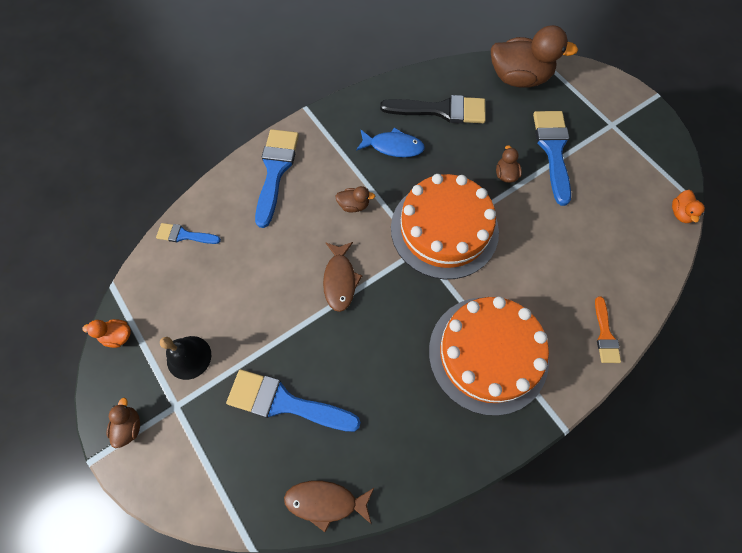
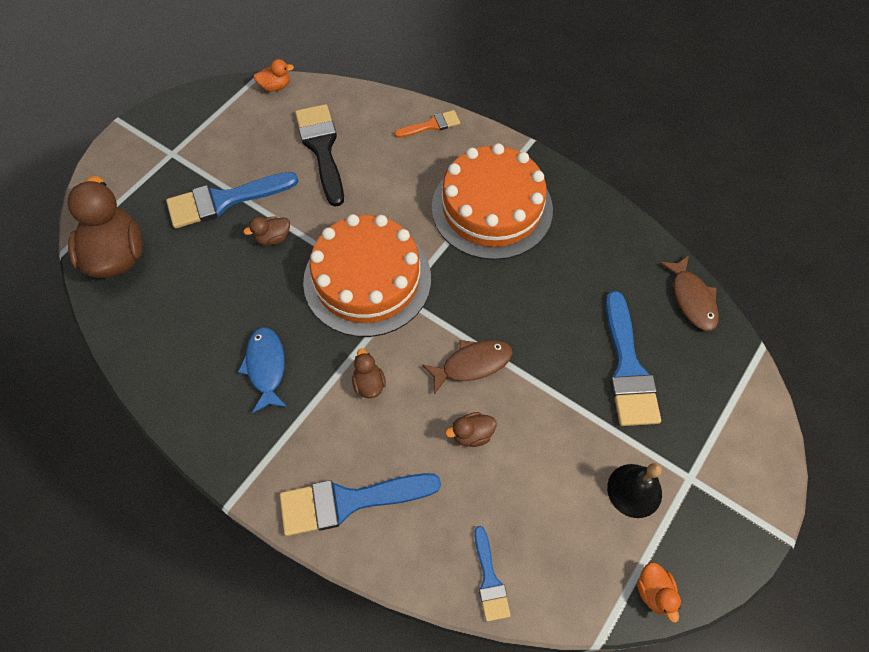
camera: 110 degrees left, 5 degrees down
brown duck [107,398,140,448] -> brown duck moved to [445,412,497,447]
black brush [380,95,486,123] -> black brush moved to [295,104,344,207]

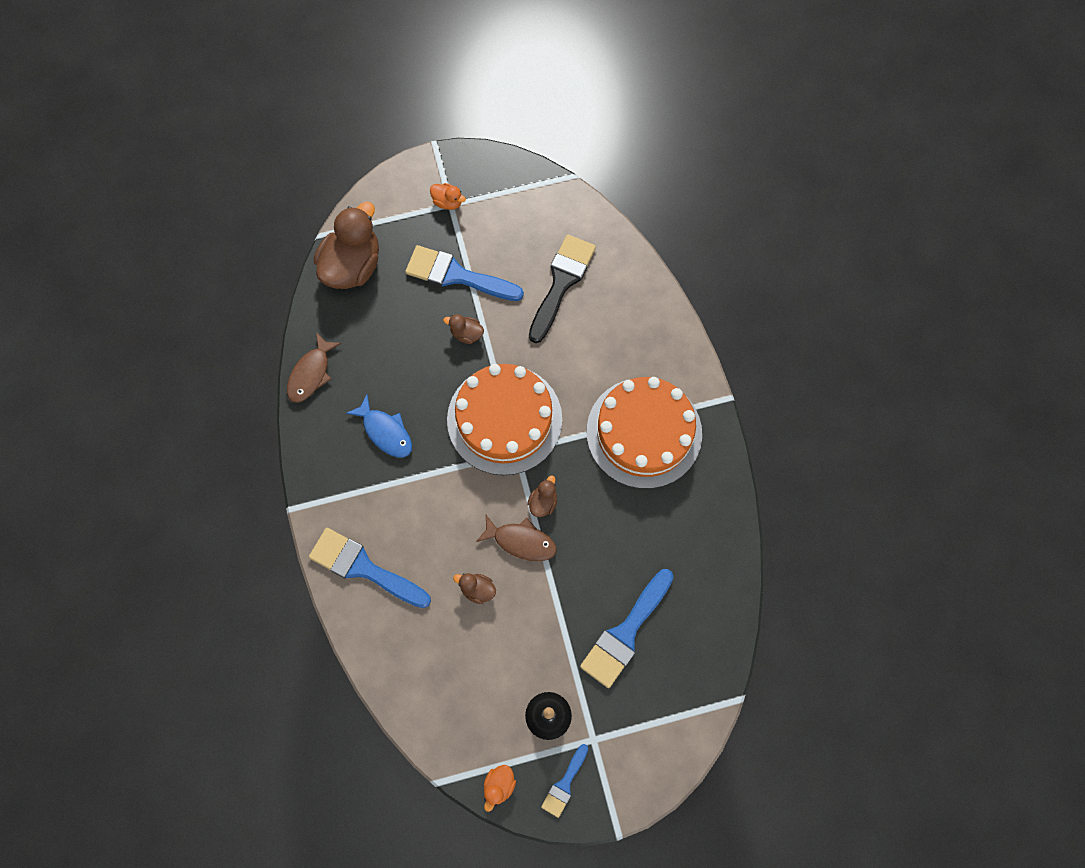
camera: 40 degrees right, 10 degrees up
blue fish [238,327,287,413] -> blue fish turned 105 degrees clockwise [346,395,412,458]
orange duck [254,59,294,91] -> orange duck moved to [430,183,466,210]
brown duck [352,349,386,398] -> brown duck moved to [527,476,557,517]
orange brush [394,110,460,138] -> none
blue brush [474,526,511,622] -> blue brush moved to [541,744,588,818]
brown fish [659,255,719,331] -> brown fish moved to [287,332,341,403]

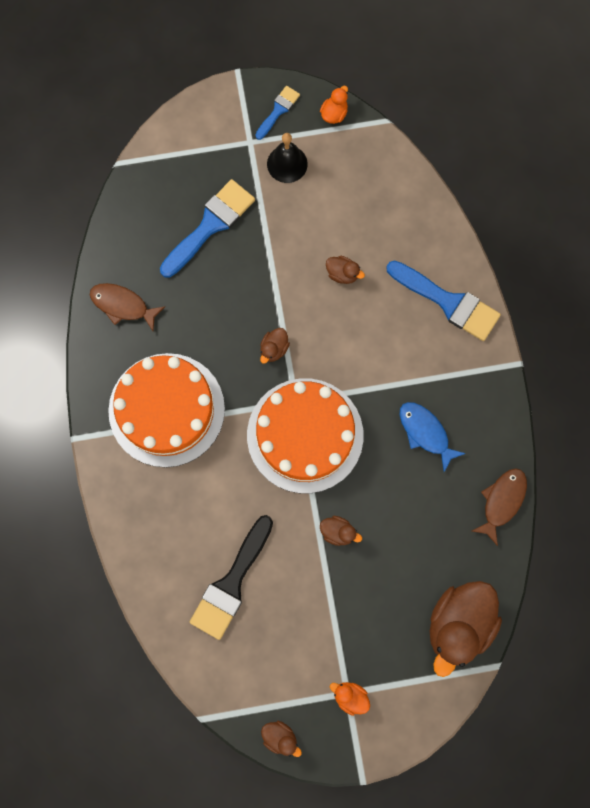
camera: 175 degrees left, 5 degrees up
blue brush [405,245,524,301] -> none
brown fish [476,515,557,561] -> brown fish moved to [90,283,165,331]
none -> brown duck [261,721,302,757]

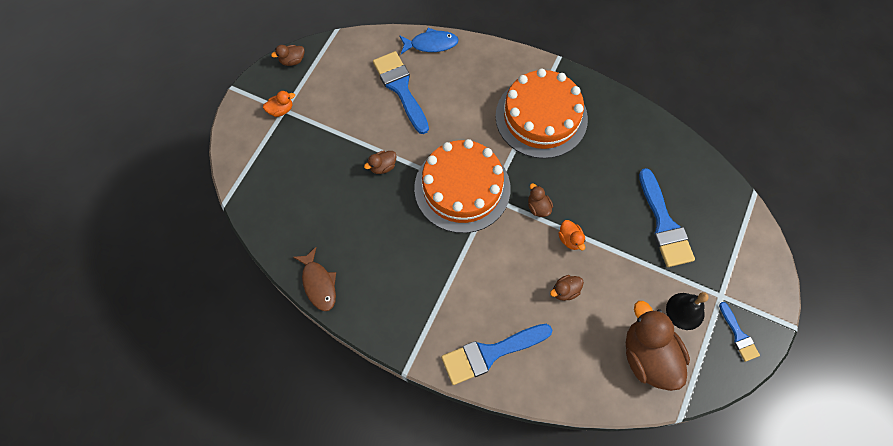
camera: 125 degrees right, 10 degrees down
brown fish [90,283,165,331] -> none
black brush [190,515,273,640] -> blue brush [373,51,429,134]
orange duck [320,86,348,124] -> orange duck moved to [558,220,586,250]
blue fish [400,402,466,472] -> blue fish moved to [399,28,459,54]
brown duck [430,581,502,677] -> brown duck moved to [626,301,690,391]

